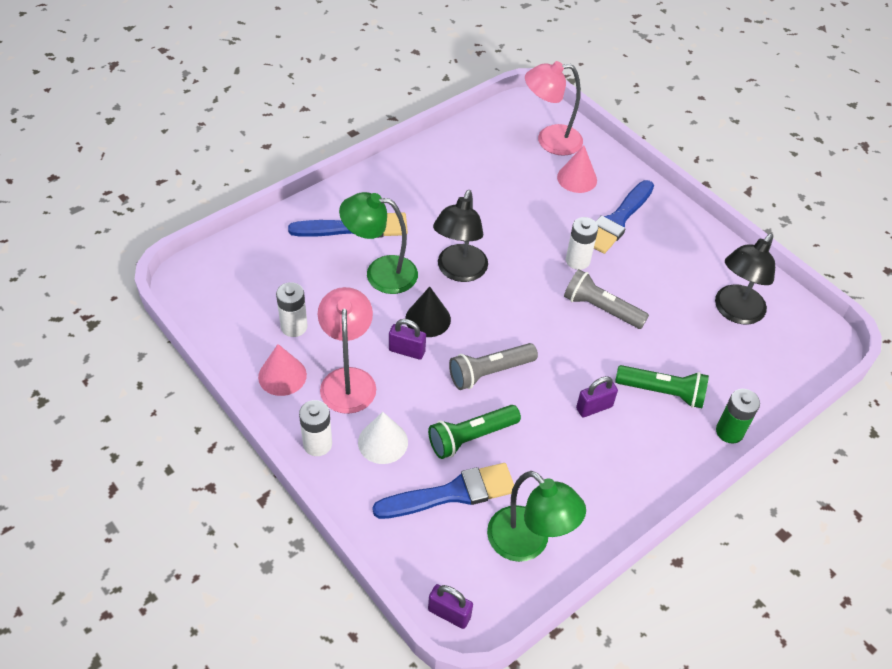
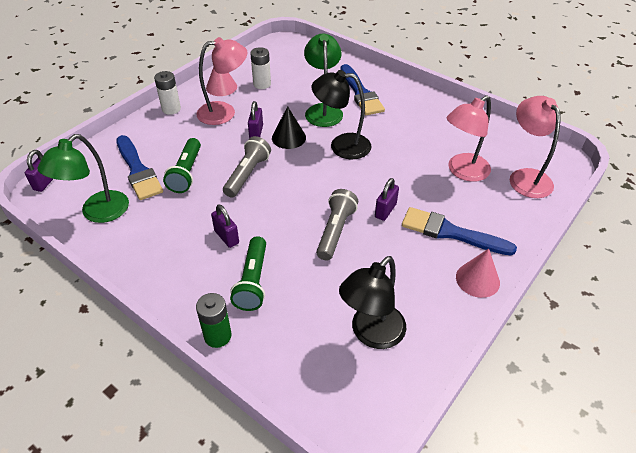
camera: 80 degrees right, 5 degrees down
white cone [358,412,408,464] -> none
green flashlight [428,405,521,459] -> green flashlight turned 135 degrees counterclockwise [163,138,201,193]
grey flashlight [449,343,538,390] -> grey flashlight turned 60 degrees clockwise [223,136,271,197]
pink cone [557,145,597,193] -> pink cone moved to [456,249,500,298]
white battery [566,217,598,270] -> purple padlock [375,178,399,221]
black lamp [715,233,775,325] -> black lamp turned 75 degrees counterclockwise [339,256,406,349]
none -> pink lamp [446,95,491,182]

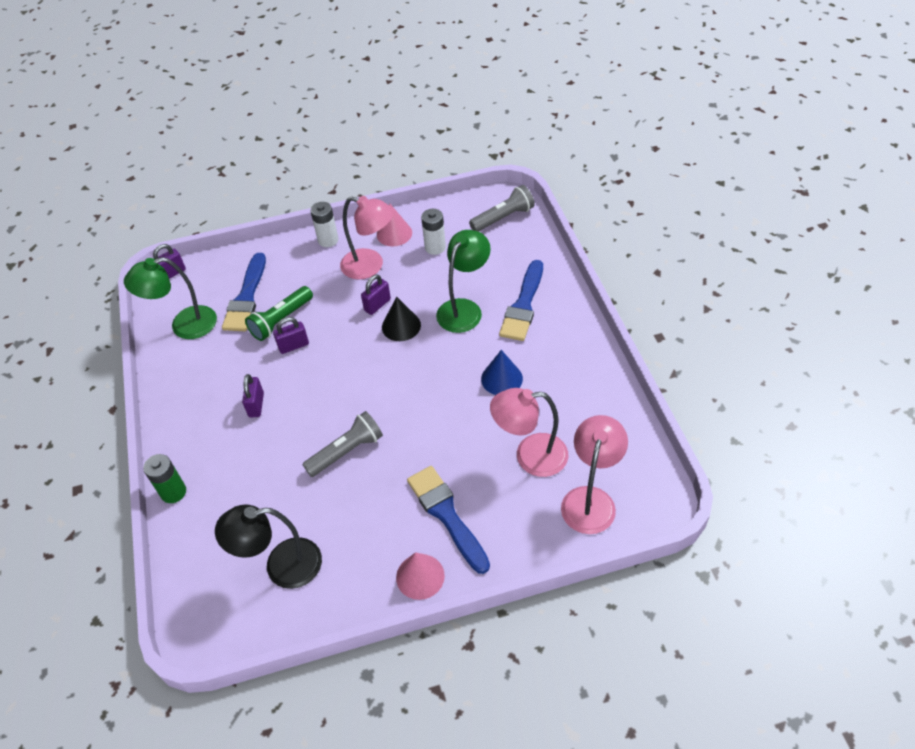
camera: 40 degrees right, 5 degrees up
grey flashlight [223,136,271,197] -> grey flashlight moved to [469,185,535,232]
green flashlight [230,236,266,311] -> none
black lamp [312,70,371,159] -> none
purple padlock [375,178,399,221] -> purple padlock moved to [273,317,309,354]
none -> blue cone [481,350,523,395]

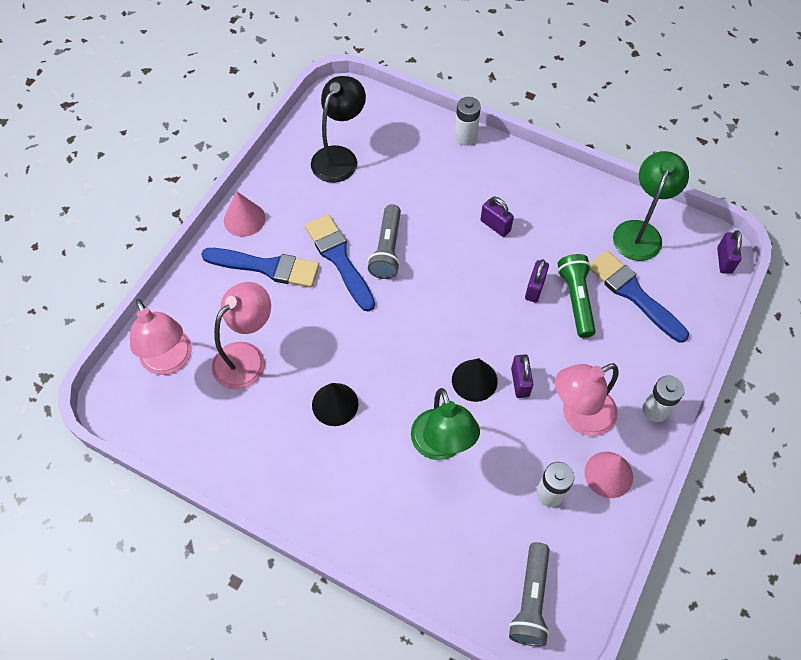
camera: 130 degrees right, 10 degrees up
green battery [143,454,186,503] -> white battery [454,97,481,146]
blue cone [481,350,523,395] -> black cone [312,383,359,426]
blue brush [499,260,543,341] -> blue brush moved to [305,214,375,312]

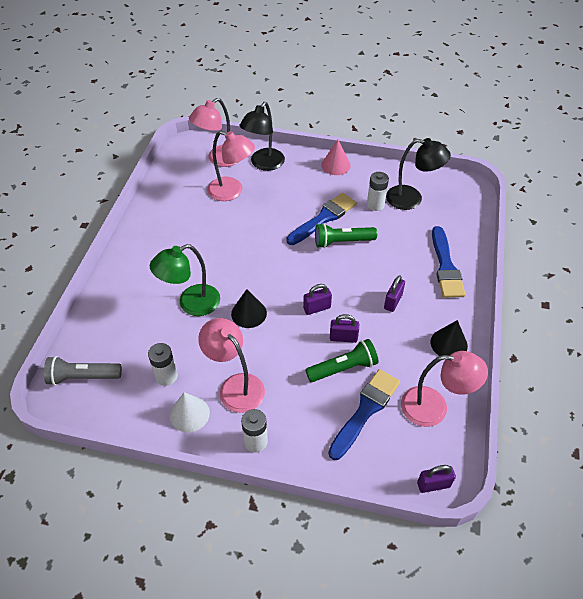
camera: 75 degrees right, 10 degrees down
blue brush [201,248,319,288] -> blue brush moved to [432,226,466,298]
black cone [312,383,359,426] -> black cone moved to [430,320,468,356]
grey flashlight [368,204,401,279] -> green flashlight [315,223,377,248]
white battery [454,97,481,146] -> white battery moved to [367,172,389,211]
purple padlock [511,355,533,398] -> purple padlock moved to [303,284,332,315]
pink cone [584,452,633,498] -> white cone [170,392,210,432]
green lamp [613,151,689,261] -> pink lamp [401,351,488,427]
none -> black lamp [239,102,285,171]

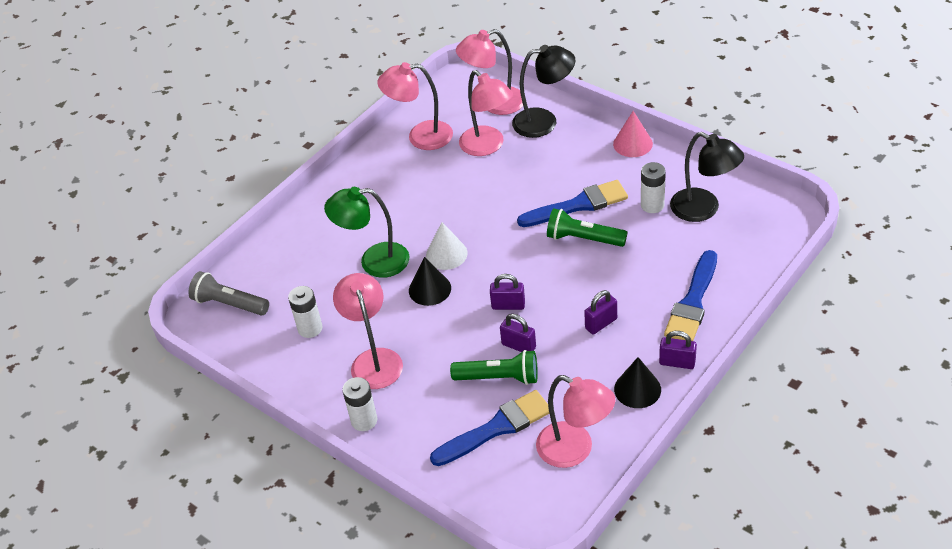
camera: 30 degrees right, 5 degrees down
white cone [170,392,210,432] -> white cone moved to [426,222,468,270]
black lamp [239,102,285,171] -> black lamp turned 150 degrees counterclockwise [512,45,576,138]
purple padlock [417,465,456,493] -> purple padlock moved to [659,331,697,369]
none -> pink lamp [377,62,453,150]

